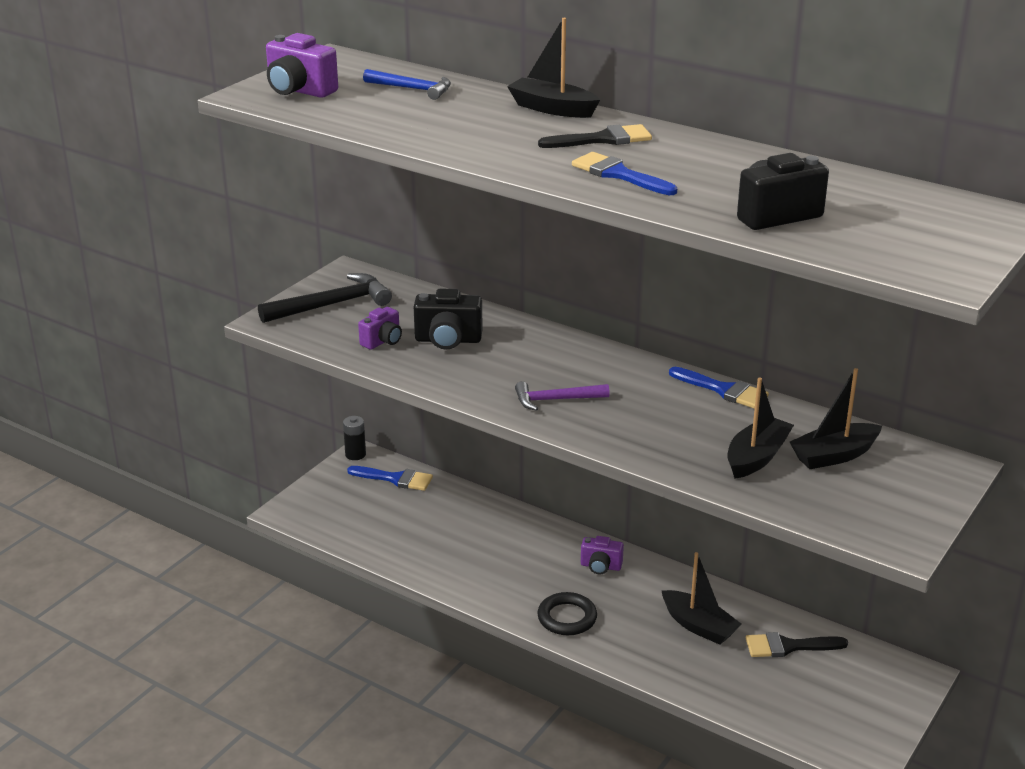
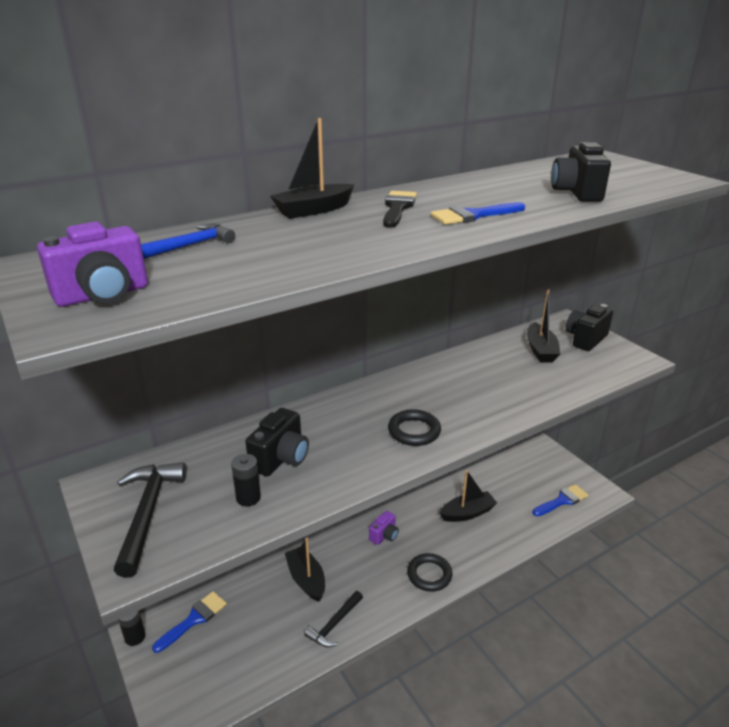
camera: 65 degrees left, 0 degrees up
purple camera [358,307,402,350] -> black battery [231,454,261,506]
purple hammer [515,381,610,411] -> black ring [388,409,441,446]
blue brush [669,367,769,409] -> blue brush moved to [533,484,589,516]
black boat [727,378,794,479] -> black boat moved to [285,538,325,602]
black brush [746,632,848,657] -> none
none -> black hammer [304,591,363,647]
none -> black camera [566,304,613,351]

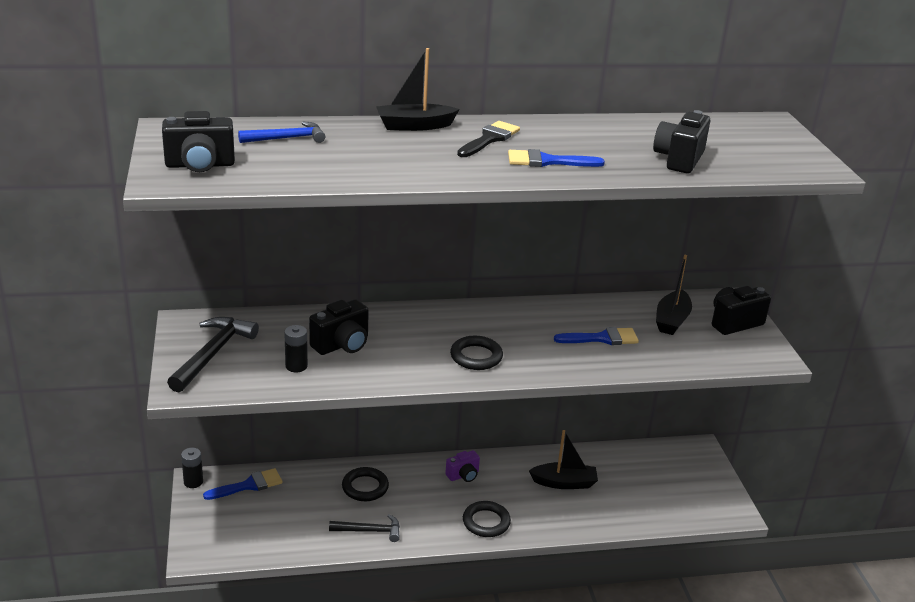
camera: 20 degrees right, 0 degrees up
purple camera [37,222,148,307] -> black camera [162,111,235,172]
black boat [285,538,325,602] -> black ring [342,467,389,501]
black hammer [304,591,363,647] -> black hammer turned 150 degrees counterclockwise [329,514,400,542]
blue brush [533,484,589,516] -> blue brush moved to [554,327,639,345]

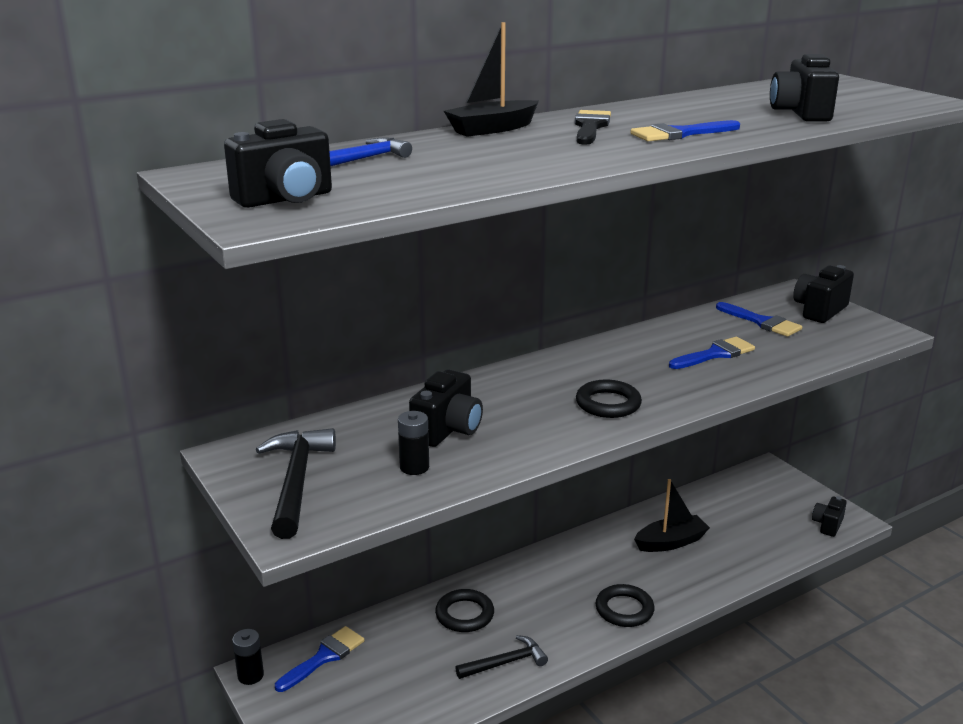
camera: 20 degrees left, 5 degrees down
purple camera [445,450,480,482] -> none
black boat [656,255,692,335] -> blue brush [716,302,802,337]
none -> black camera [812,496,847,537]

